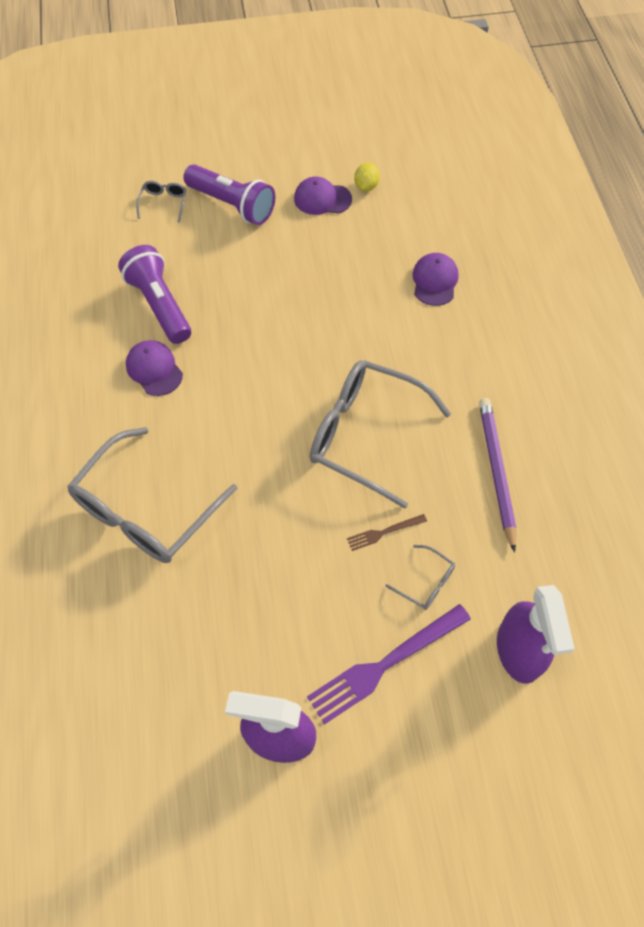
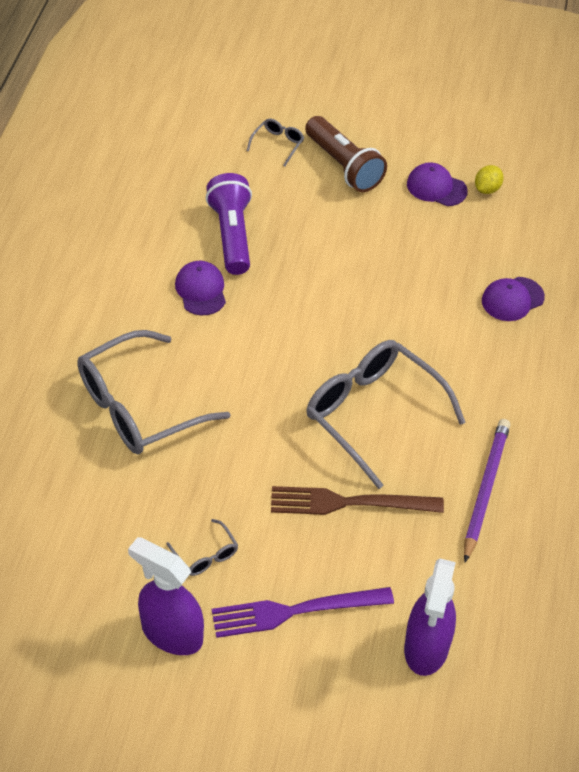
camera: 20 degrees right, 10 degrees down
purple flashlight [183,164,275,225] -> brown flashlight [305,116,387,192]
brown fork [347,514,427,551] -> brown fork [271,486,444,515], size x2.05
grey glasses [385,545,455,610] -> grey glasses moved to [166,519,238,576]
purple cap [413,253,458,306] -> purple cap turned 150 degrees counterclockwise [482,277,545,321]

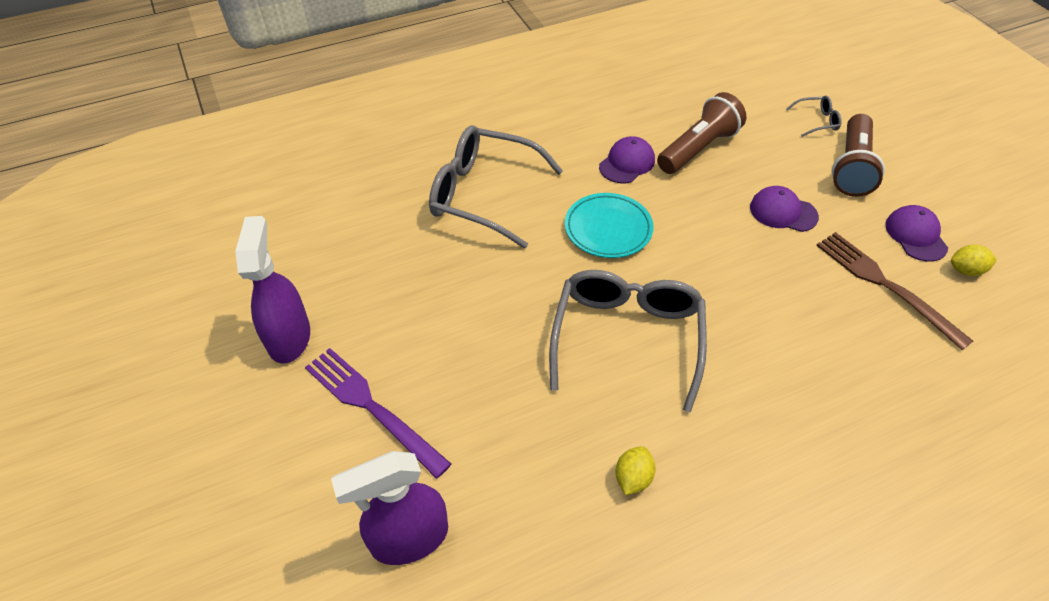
camera: 55 degrees right, 0 degrees up
grey glasses [166,519,238,576] -> none
purple flashlight [206,173,252,275] -> brown flashlight [657,92,747,174]
brown fork [271,486,444,515] -> brown fork moved to [816,232,973,350]
purple pencil [464,419,510,562] -> yellow lemon [616,446,656,495]
purple cap [482,277,545,321] -> purple cap moved to [750,186,819,232]
none -> turquoise plate [565,193,653,258]

